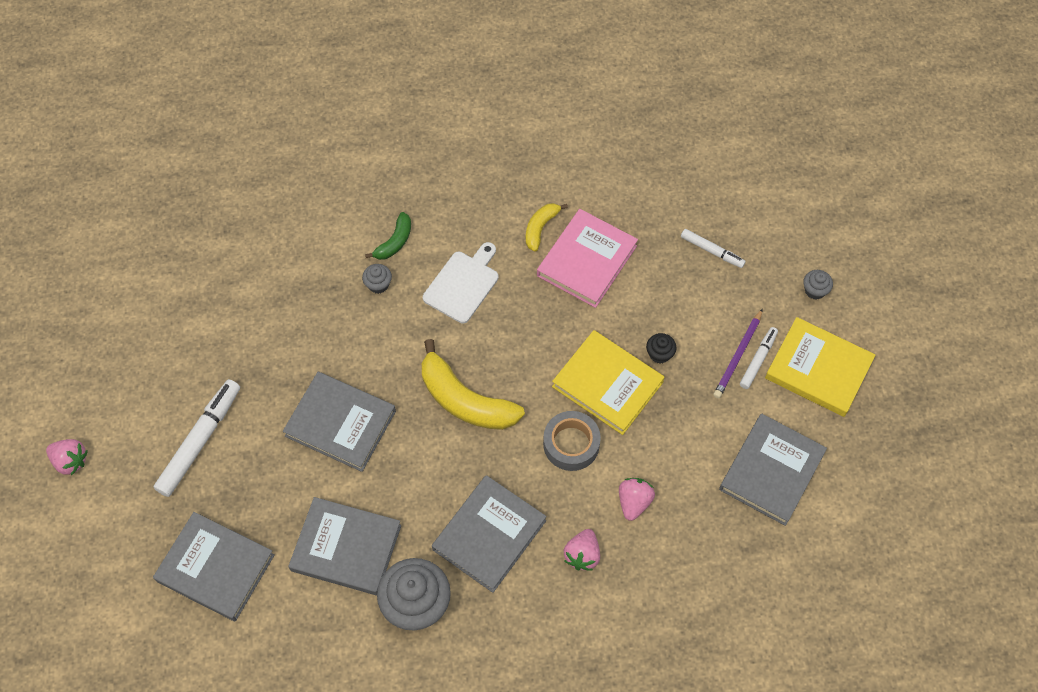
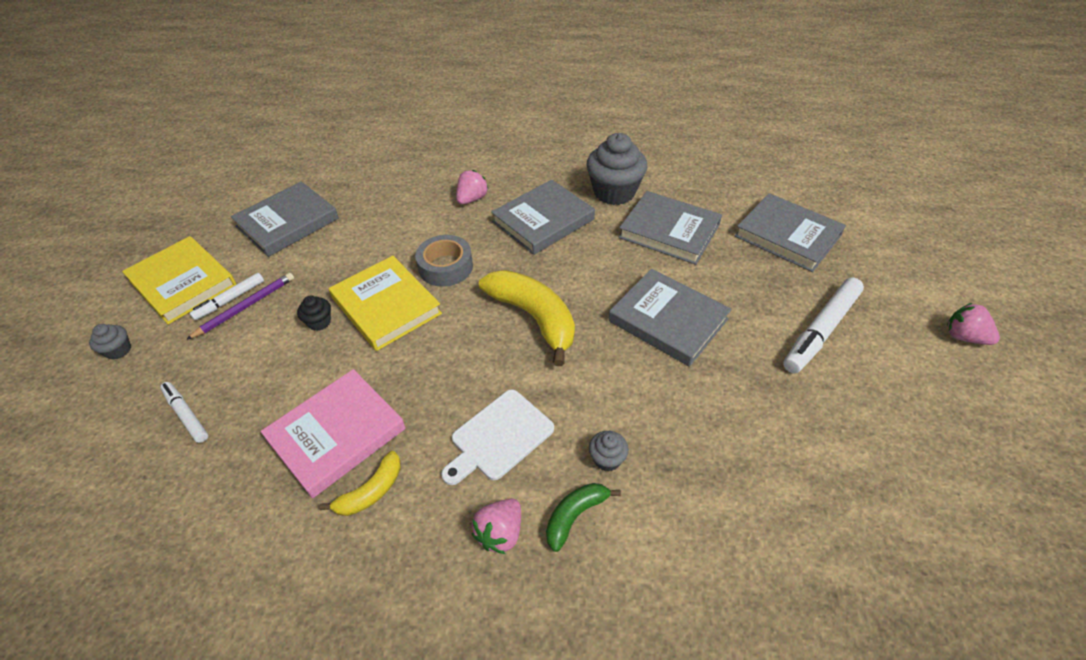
camera: 165 degrees left, 15 degrees down
pink strawberry [619,478,655,521] -> pink strawberry moved to [472,499,521,554]

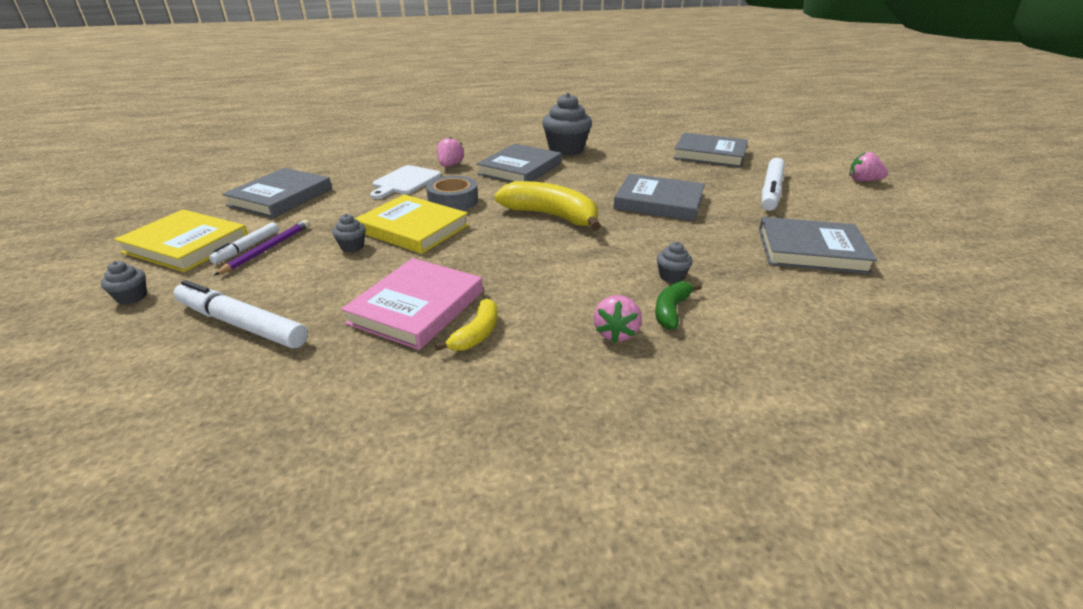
camera: 20 degrees left, 15 degrees down
white marker [160,382,208,443] -> white marker [173,280,308,348], size x1.77
black cupcake [297,295,331,331] -> grey cupcake [332,214,366,252]
white cutting board [441,389,554,485] -> white cutting board moved to [370,165,441,199]
grey book [618,191,722,265] -> grey book moved to [759,217,877,274]

